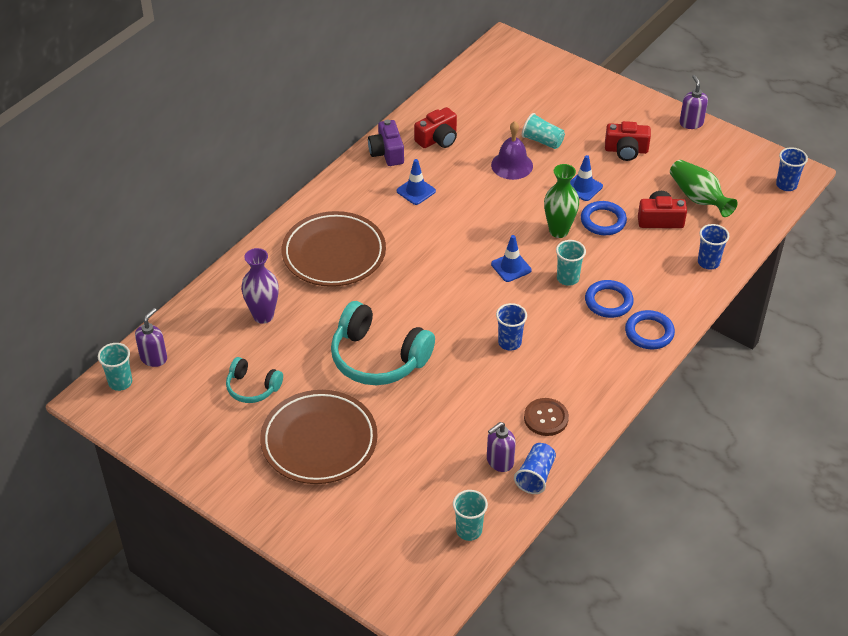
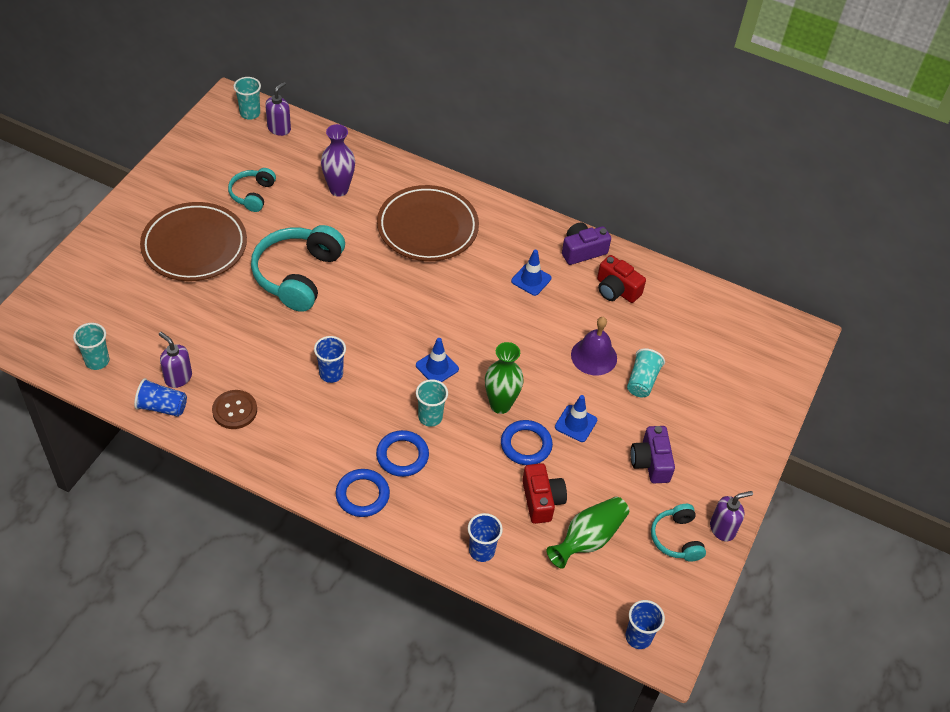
camera: 75 degrees right, 5 degrees up
purple soap dispenser [135,308,167,367] -> purple soap dispenser turned 75 degrees counterclockwise [265,82,291,136]
red camera [605,121,651,161] -> purple camera [630,426,675,483]
none -> turquoise headphones [651,504,706,562]

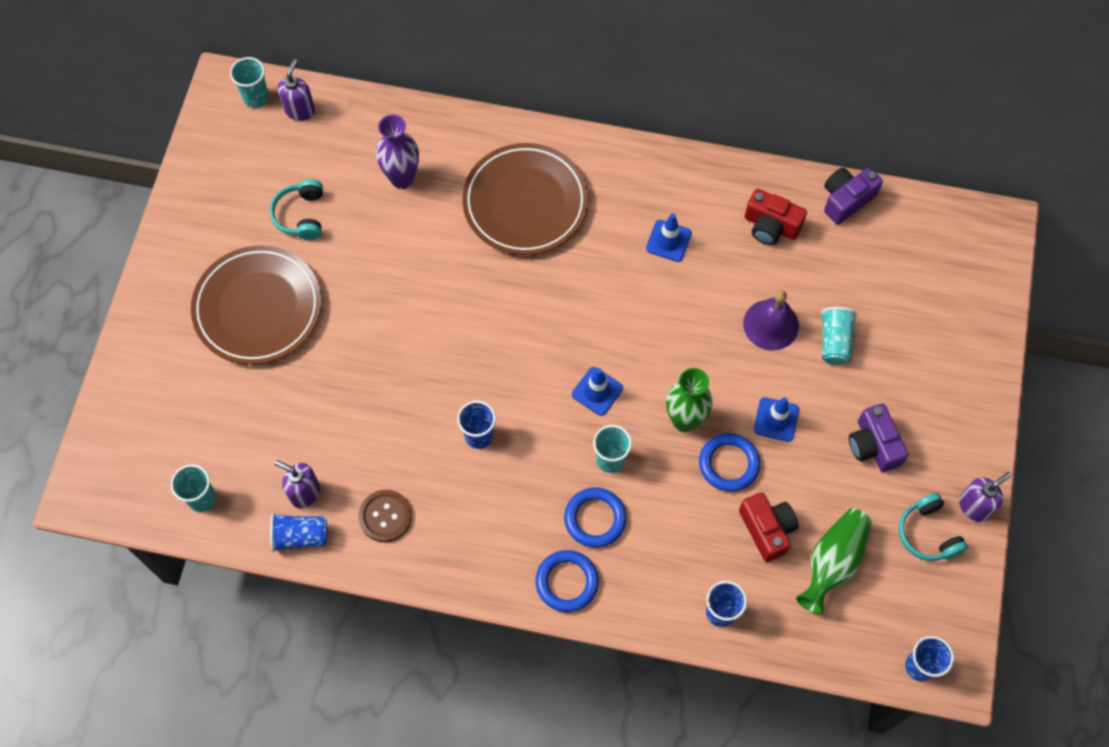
camera: 10 degrees left, 15 degrees up
turquoise headphones [251,225,345,312] -> none
purple camera [562,222,611,265] -> purple camera moved to [824,168,883,225]

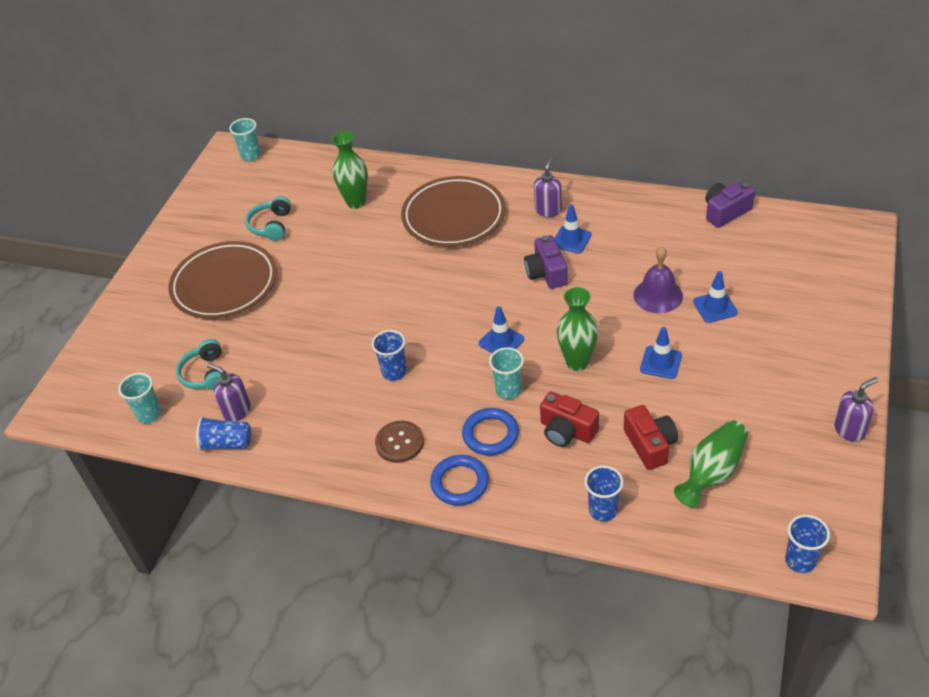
camera: 10 degrees right, 20 degrees down
purple soap dispenser [278,59,315,121] -> purple soap dispenser moved to [534,157,562,217]
brown button [358,490,412,542] -> brown button moved to [375,421,424,463]
purple vase [376,115,419,189] -> green vase [332,131,368,209]
blue ring [699,433,760,492] -> none
red camera [745,189,807,245] -> red camera moved to [540,392,599,447]
turquoise cup [820,307,858,365] -> blue traffic cone [693,271,738,323]
purple camera [849,403,908,472] -> purple camera moved to [524,235,568,289]
turquoise headphones [899,493,968,561] -> turquoise headphones moved to [176,339,227,390]

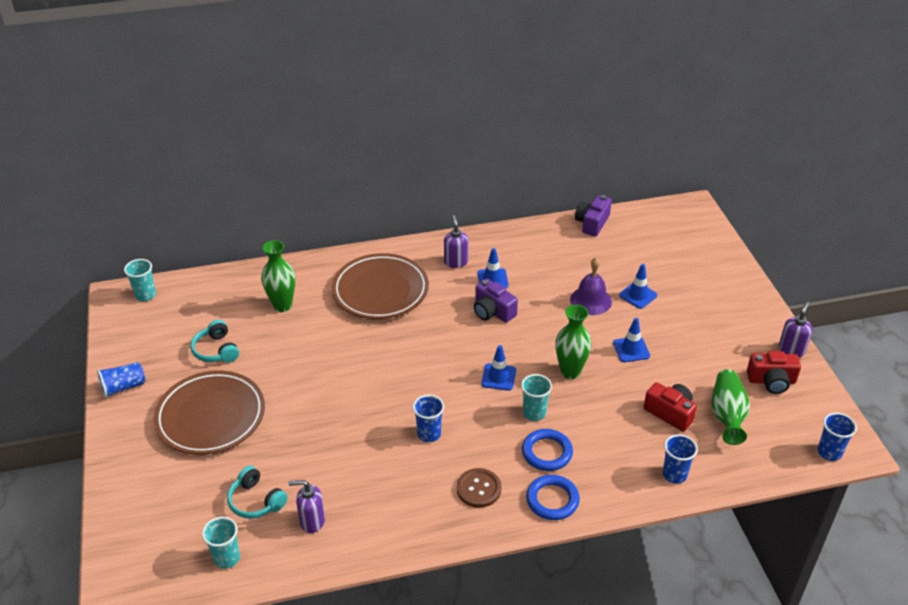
camera: 35 degrees left, 5 degrees down
blue cup [196,417,251,451] -> blue cup moved to [97,362,145,398]
red camera [540,392,599,447] -> red camera moved to [747,351,801,394]

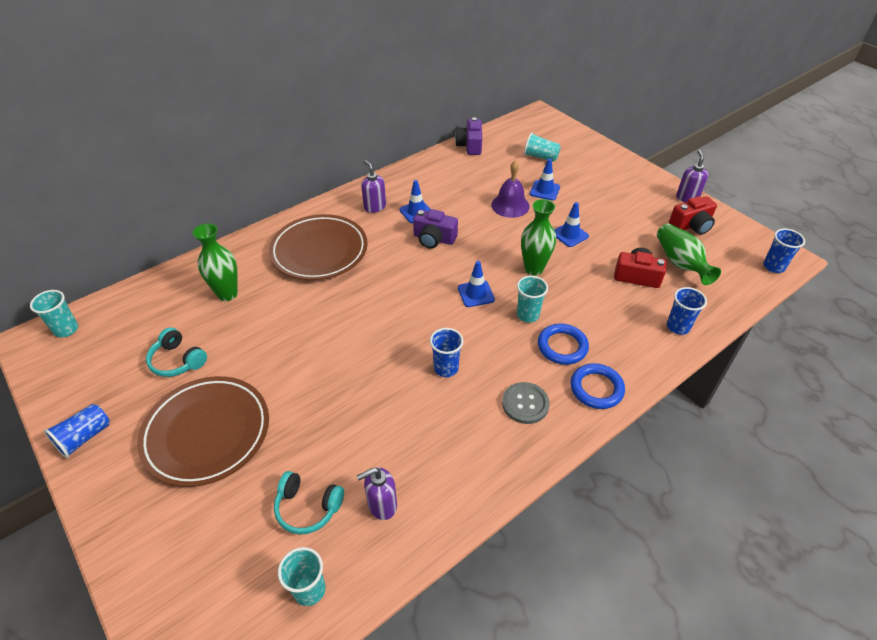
camera: 25 degrees left, 5 degrees up
brown button [457,468,502,508] -> grey button [502,382,550,424]
none -> turquoise cup [524,133,561,162]

